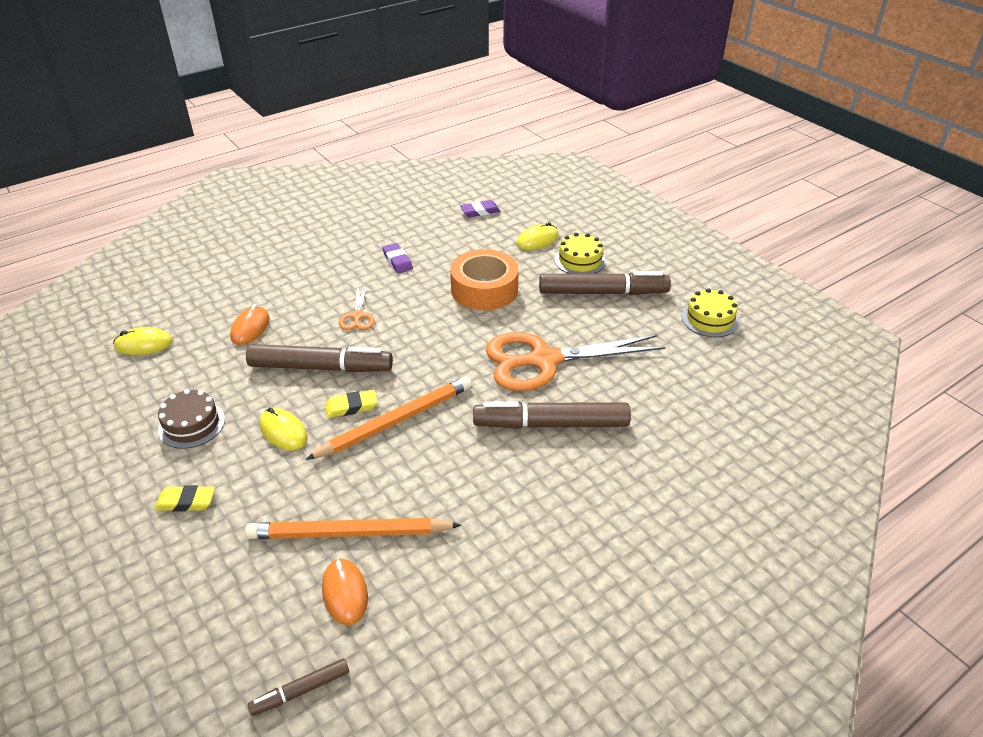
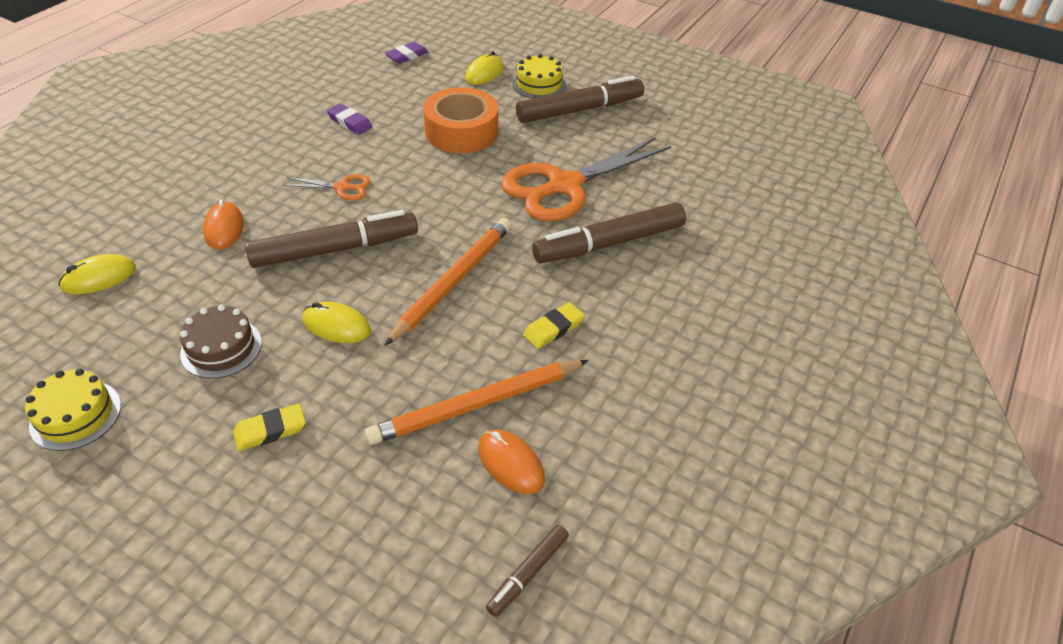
camera: 25 degrees left, 5 degrees up
yellow eraser [325,390,378,418] -> yellow eraser moved to [523,302,585,349]
orange scissors [339,284,374,330] -> orange scissors turned 60 degrees counterclockwise [283,174,371,200]
yellow cake [682,288,739,337] -> yellow cake moved to [25,369,121,451]

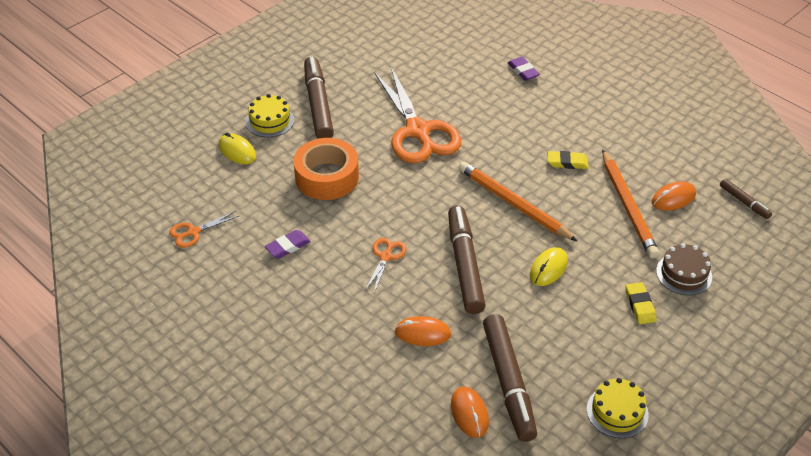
camera: 75 degrees left, 0 degrees up
yellow mouse [59,254,136,294] -> orange mouse [451,387,489,438]
brown cake [180,304,262,379] -> brown cake moved to [656,243,712,295]
purple eraser [385,42,428,64] -> purple eraser moved to [508,57,540,81]
yellow eraser [523,302,585,349] -> yellow eraser turned 60 degrees counterclockwise [548,151,588,169]
brown marker [532,203,686,263] -> brown marker moved to [483,314,537,442]
none -> orange scissors [169,211,239,248]

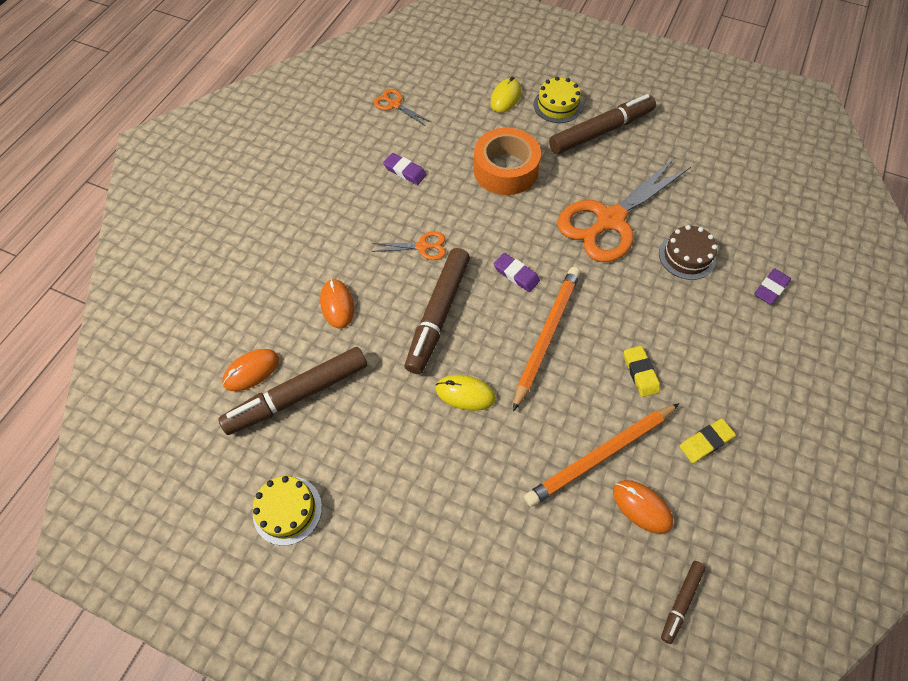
camera: 70 degrees right, 15 degrees up
brown marker [448,205,486,314] -> brown marker turned 135 degrees clockwise [405,248,470,374]
yellow eraser [625,282,656,324] -> yellow eraser moved to [679,419,736,463]
brown cake [656,243,712,295] -> brown cake moved to [659,225,717,280]
none -> purple eraser [494,253,540,292]

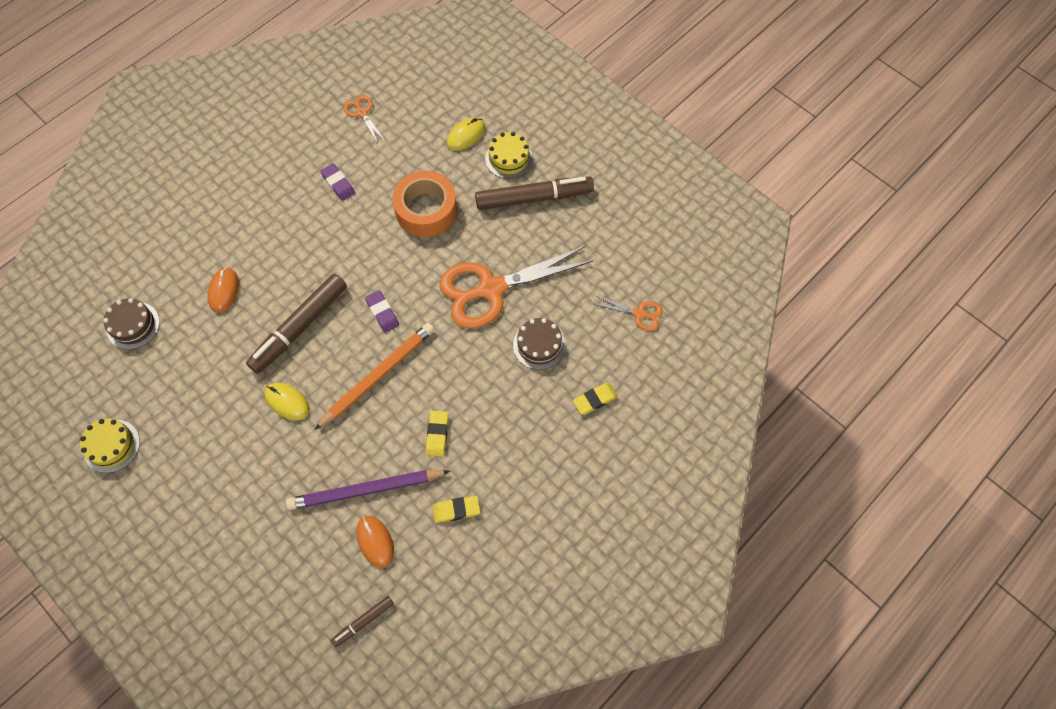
camera: 20 degrees right, 5 degrees up
brown marker [218,347,367,435] -> none
orange mouse [222,349,279,391] -> brown cake [103,298,160,350]
orange scissors [372,231,446,260] -> orange scissors moved to [595,296,663,331]
orange pencil [524,403,679,507] -> purple pencil [286,470,450,510]
purple eraser [754,268,791,305] -> yellow eraser [573,383,618,415]

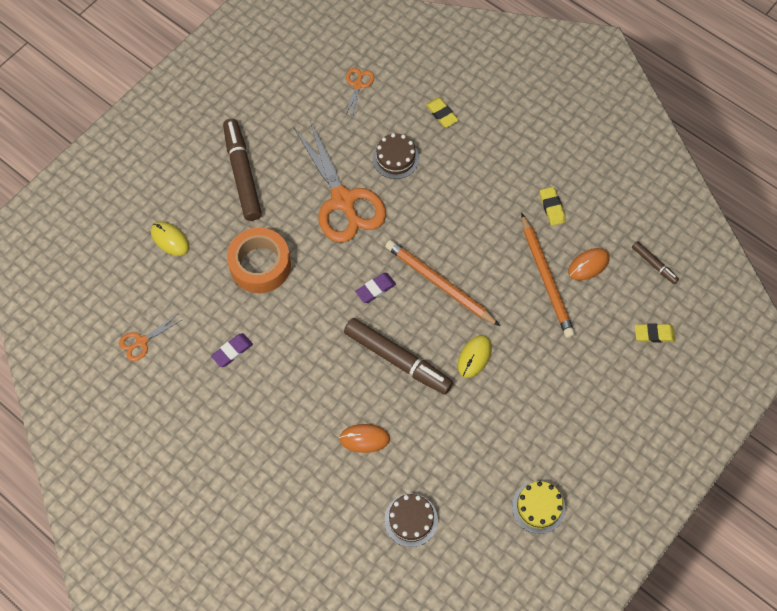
camera: 95 degrees left, 0 degrees up
purple pencil [286,470,450,510] -> orange pencil [521,213,575,338]
yellow eraser [426,411,449,457] -> yellow eraser moved to [635,323,675,342]
yellow cake [485,132,533,179] -> none

